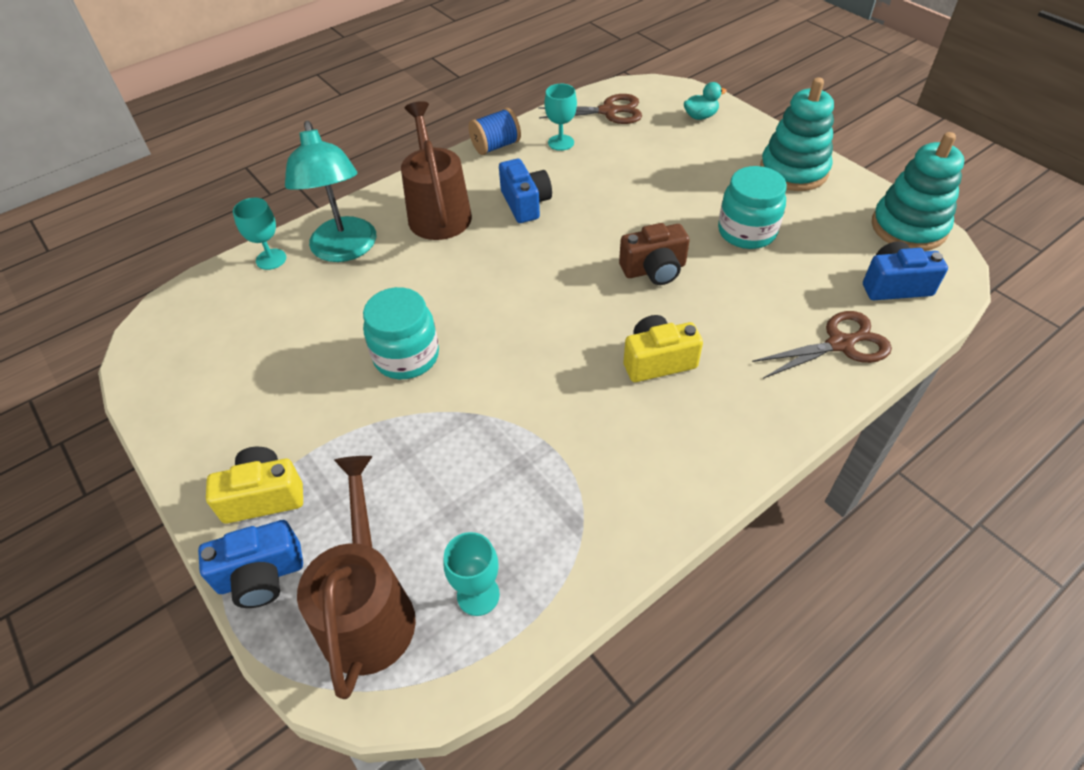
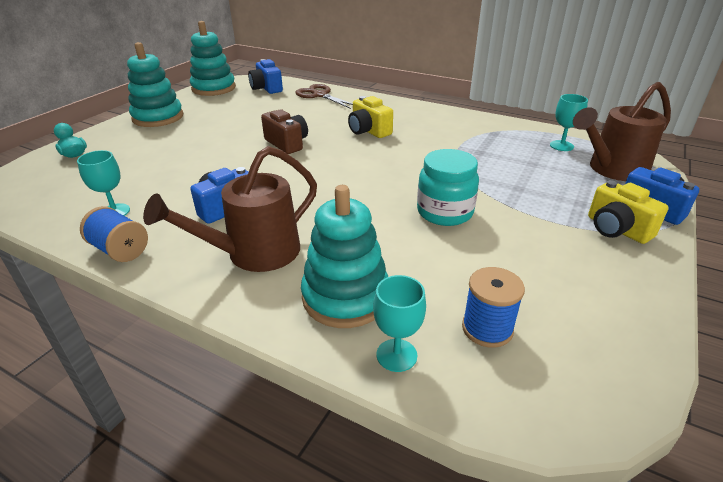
camera: 115 degrees left, 15 degrees down
turquoise lamp [285,121,376,262] -> turquoise stacking toy [301,185,388,328]
brown scissors [538,94,642,124] -> none
turquoise jar [718,166,787,249] -> none
none -> blue spool [462,267,525,348]

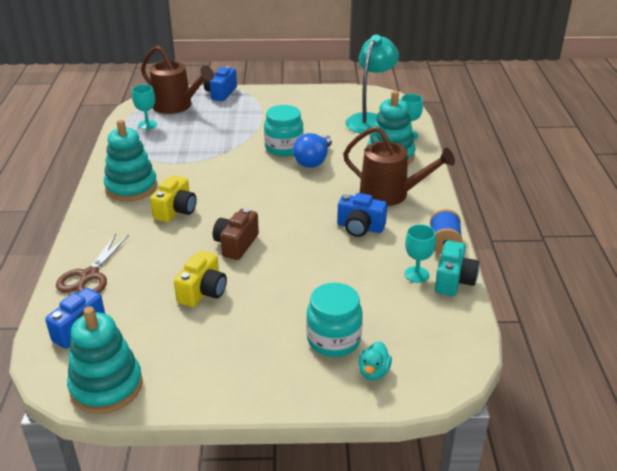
camera: 120 degrees left, 0 degrees up
turquoise stacking toy [127,42,183,127] -> turquoise stacking toy moved to [104,119,157,201]
blue spool [462,267,525,348] -> turquoise lamp [345,35,399,134]
yellow camera [588,180,669,244] -> yellow camera moved to [174,251,227,307]
none -> blue light bulb [293,133,332,168]
none -> turquoise jar [306,283,363,357]
none -> turquoise camera [435,241,479,296]

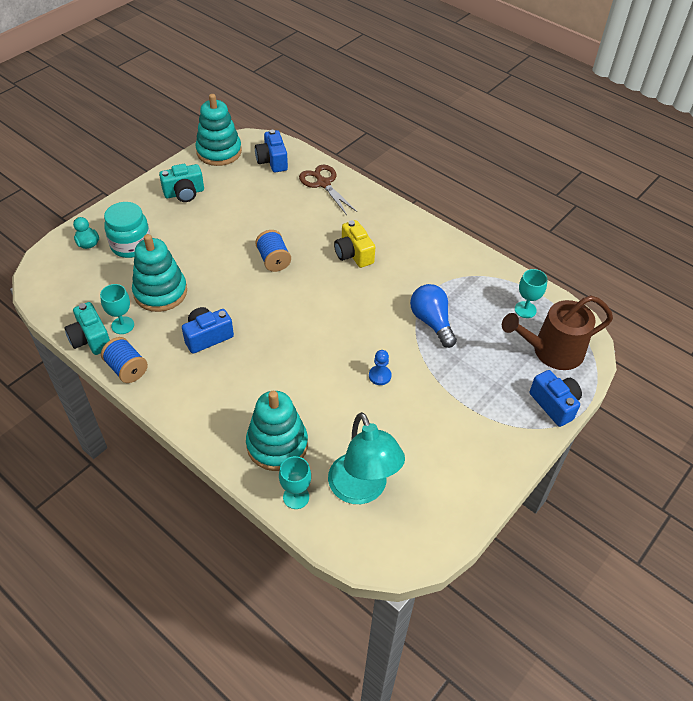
camera: 130 degrees right, 15 degrees up
turquoise stacking toy [104,119,157,201] -> turquoise stacking toy moved to [132,234,187,312]
yellow camera [174,251,227,307] -> none
brown camera [213,208,259,260] -> blue spool [255,230,291,272]
turquoise jar [264,105,304,156] -> blue pawn [369,350,392,385]
blue light bulb [293,133,332,168] -> blue light bulb moved to [410,284,457,348]
brown watering can [343,126,455,206] -> none
none -> turquoise camera [159,164,204,202]

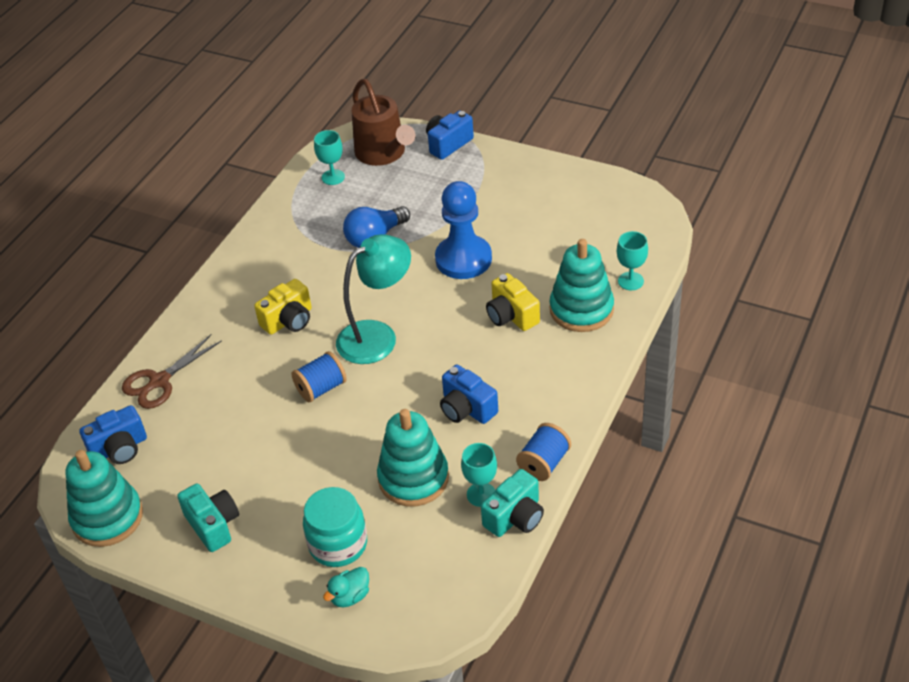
camera: 100 degrees left, 5 degrees down
turquoise lamp [328,412,405,504] -> turquoise lamp moved to [336,234,411,364]
blue pawn [369,350,392,385] -> blue pawn [435,181,492,279], size x2.33
none -> yellow camera [486,273,540,331]

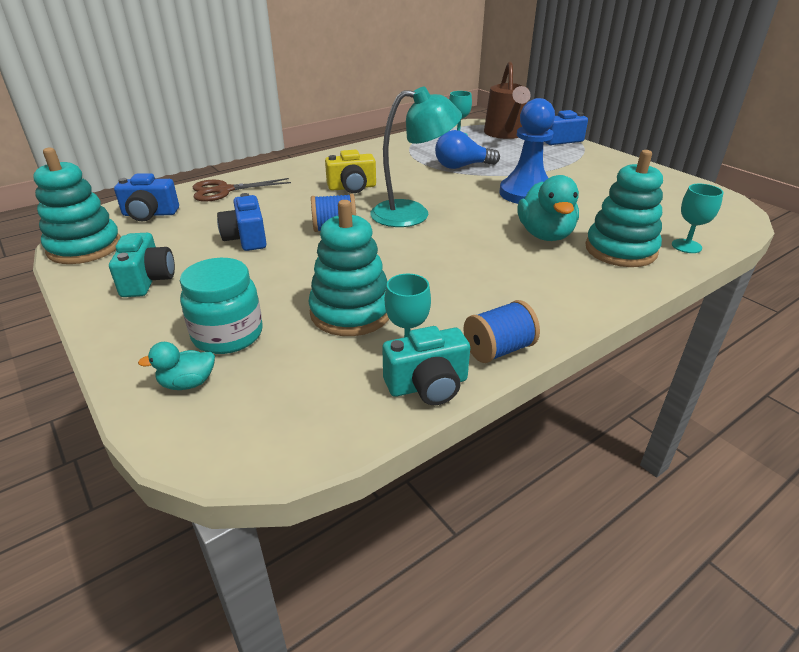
camera: 25 degrees right, 10 degrees down
blue camera [440,364,498,424] -> blue camera moved to [217,193,267,251]
yellow camera [486,273,540,331] -> turquoise duck [518,175,579,241]

